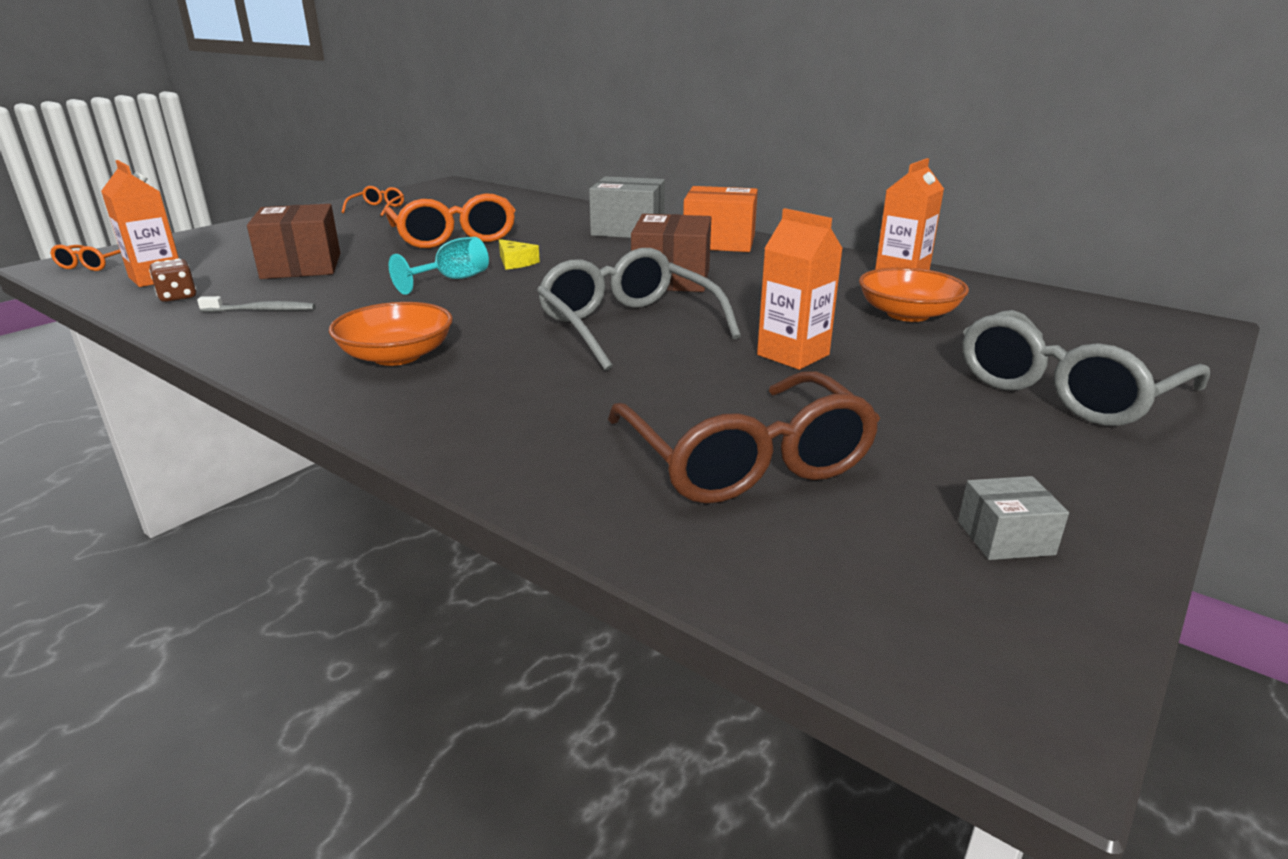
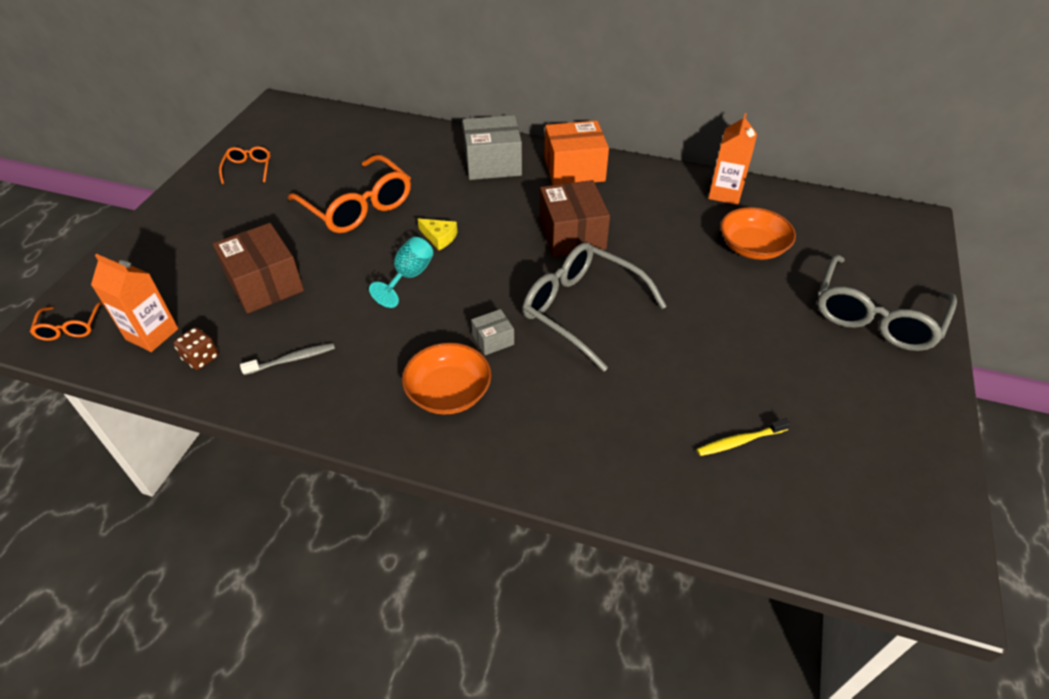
camera: 20 degrees left, 20 degrees up
brown glasses [608,371,880,503] -> yellow toothbrush [696,418,791,456]
orange carton [757,208,843,370] -> none
grey box [958,476,1069,560] -> grey box moved to [471,309,514,355]

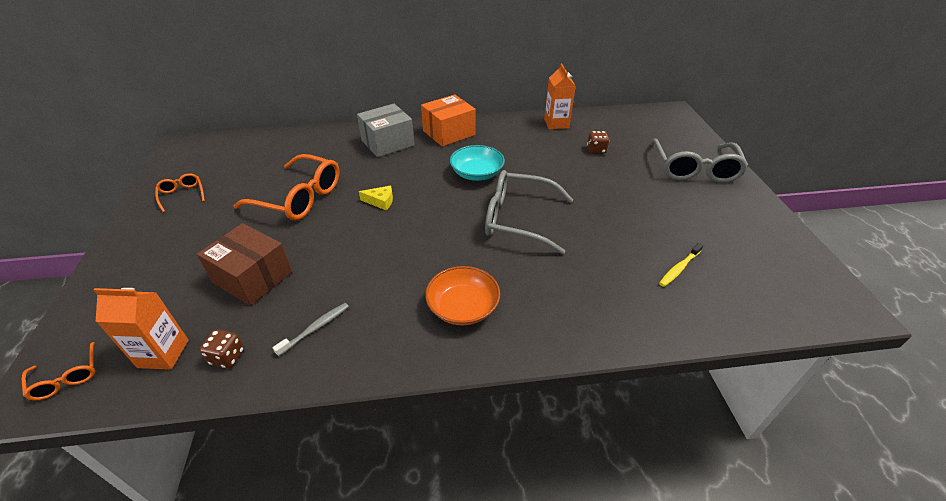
camera: 25 degrees left, 5 degrees down
turquoise goblet [369,237,433,308] -> none
grey box [471,309,514,355] -> none
brown box [539,180,610,257] -> turquoise bowl [450,145,505,181]
orange bowl [720,207,796,260] -> brown dice [587,131,609,154]

